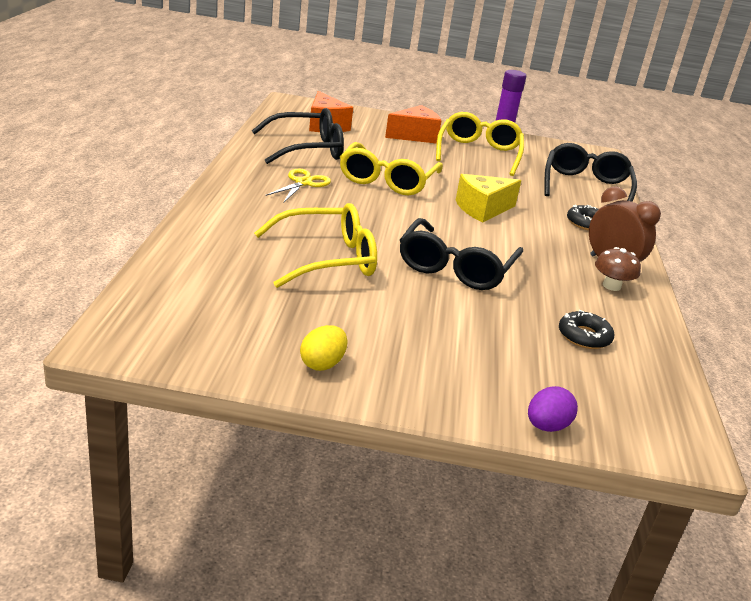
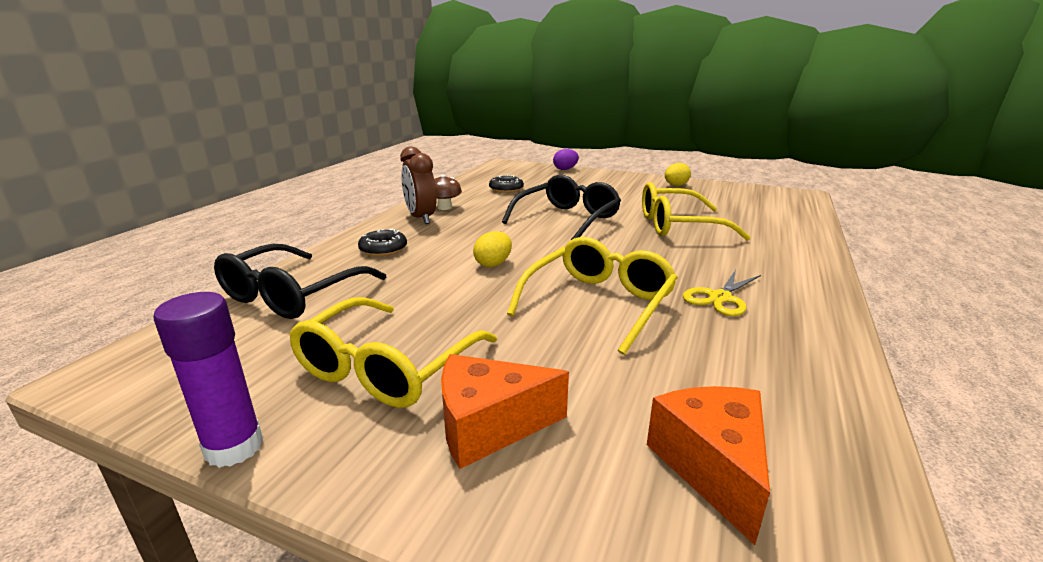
camera: 160 degrees left, 5 degrees down
black glasses [252,108,344,164] -> none
yellow cheese [456,174,521,222] -> yellow egg [473,231,512,267]

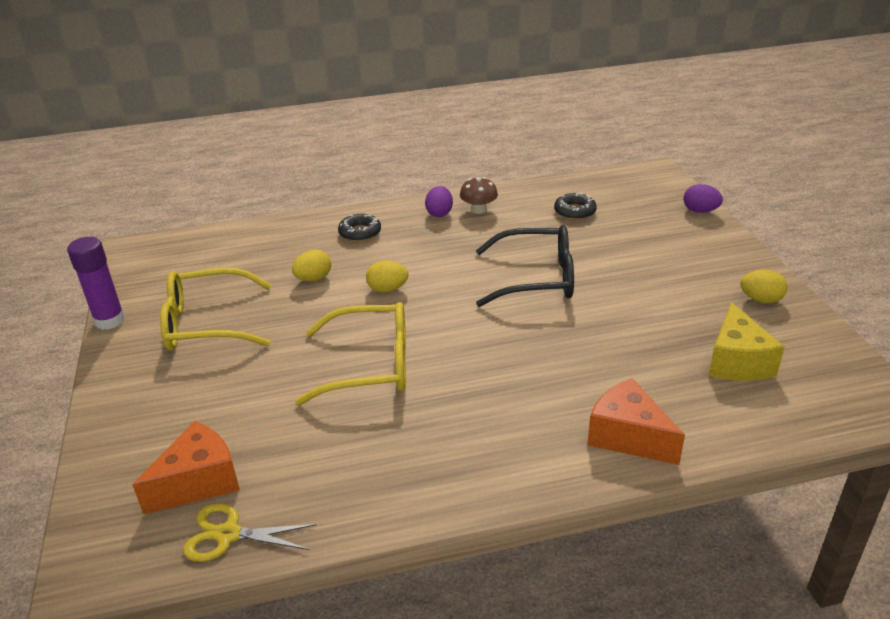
camera: 55 degrees right, 10 degrees up
black glasses [214,244,386,319] -> none
brown clock [400,146,437,224] -> purple egg [425,186,453,217]
orange cheese [441,354,569,469] -> orange cheese moved to [587,378,685,465]
yellow glasses [642,182,751,240] -> none
yellow scissors [683,270,761,316] -> yellow scissors moved to [183,503,317,562]
none -> yellow egg [292,250,331,281]
none -> yellow cheese [708,302,785,381]

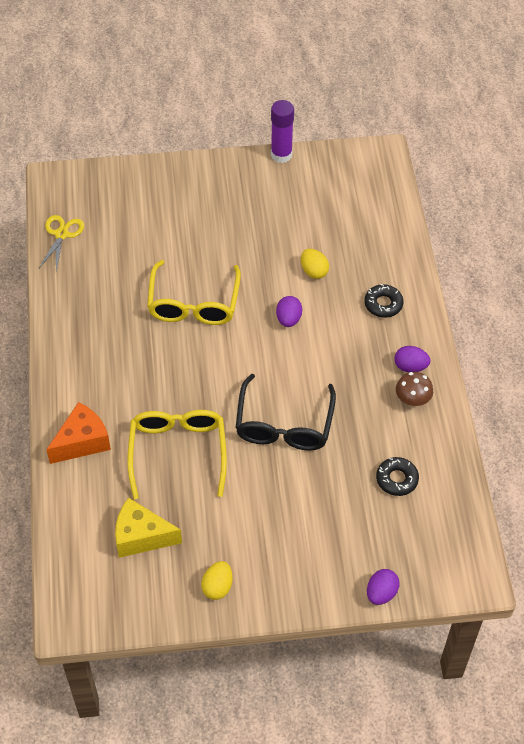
camera: 95 degrees right, 20 degrees up
orange cheese [132,421,240,514] -> none
yellow glasses [160,268,271,351] -> yellow glasses moved to [127,410,227,499]
yellow egg [366,260,408,293] -> purple egg [276,296,302,327]

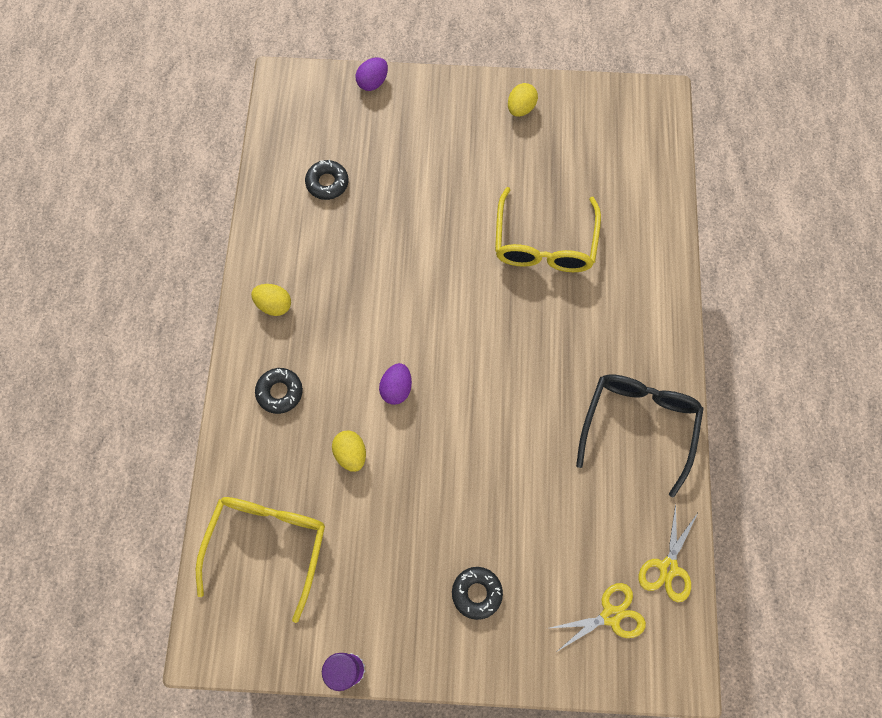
camera: 170 degrees left, 15 degrees up
orange cheese [46,402,111,464] -> none
yellow cheese [115,497,182,558] -> none
yellow glasses [147,260,241,325] -> yellow glasses moved to [196,497,325,623]
black glasses [235,374,336,451] -> black glasses moved to [576,374,704,497]
purple egg [394,346,430,372] -> yellow egg [251,284,291,316]
brown mushroom [396,372,433,406] -> none
none -> black donut [452,567,503,620]
none -> yellow scissors [550,583,646,651]

